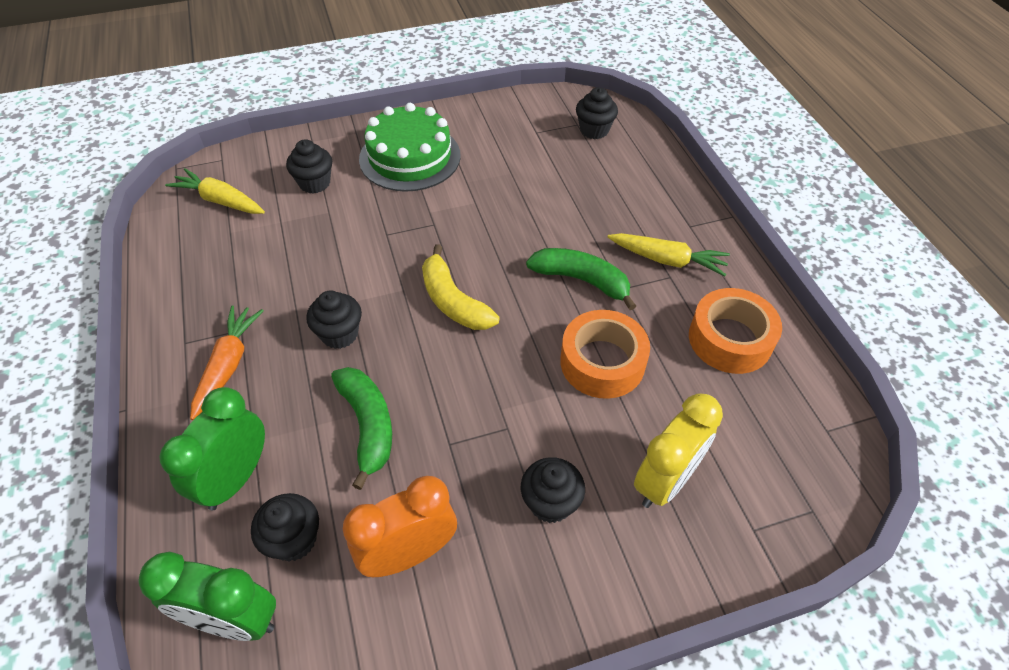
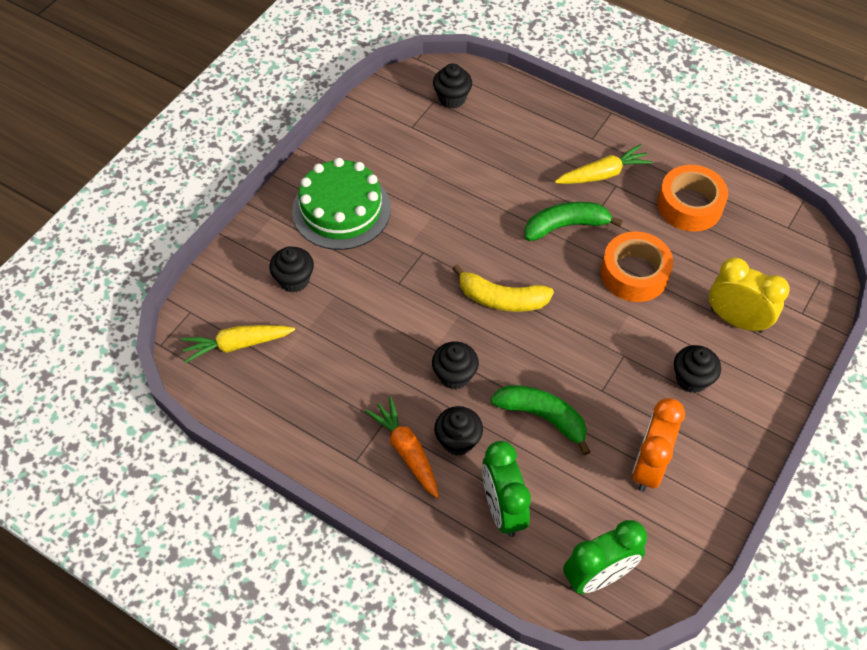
camera: 40 degrees left, 5 degrees up
black cupcake [251,493,319,562] -> black cupcake moved to [434,406,483,456]
yellow clock [634,393,723,508] -> yellow clock turned 60 degrees counterclockwise [709,257,790,333]

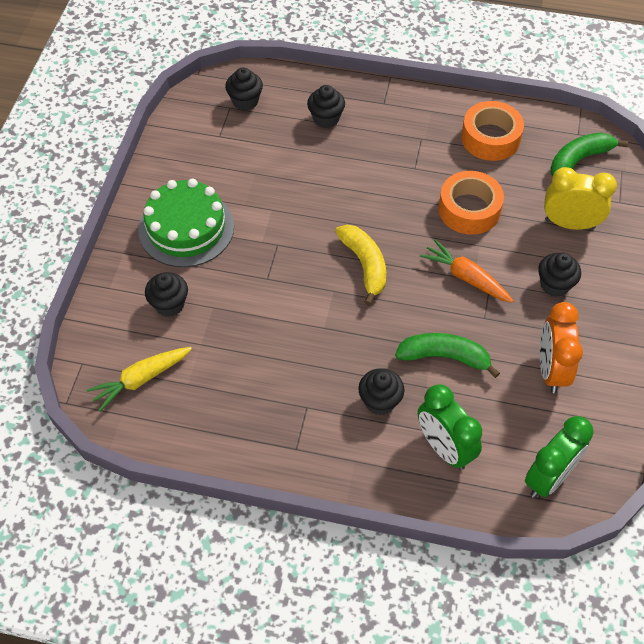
camera: 20 degrees left, 0 degrees up
orange carrot [365,396,439,498] -> orange carrot moved to [420,239,513,303]
black cupcake [432,342,479,389] -> black cupcake moved to [307,85,345,128]
yellow banana [452,264,554,312] -> yellow banana turned 105 degrees counterclockwise [335,225,386,306]
green banana [525,202,623,241] -> green banana moved to [551,132,628,176]
yellow carrot [555,144,653,184] -> none

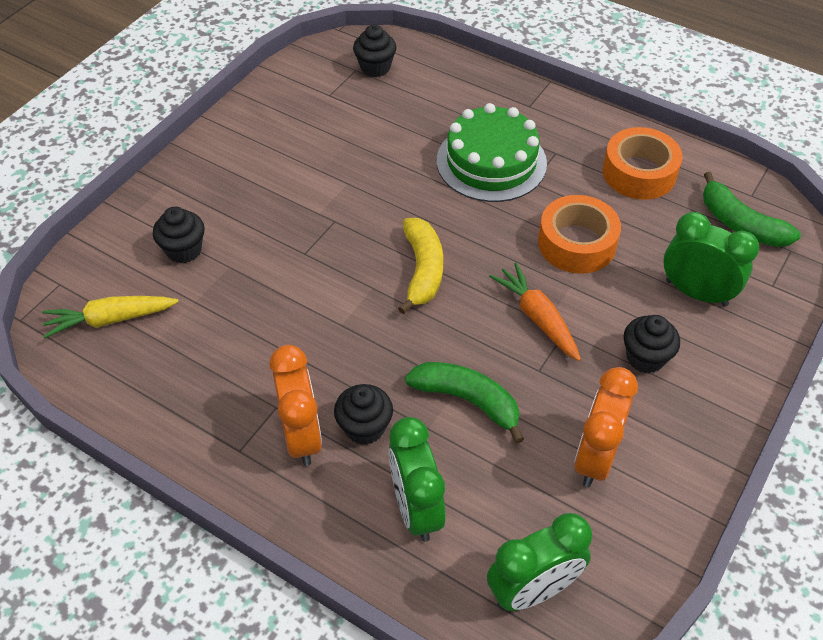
camera: 20 degrees right, 5 degrees down
green cake [138,178,234,267] -> green cake moved to [437,103,547,202]
black cupcake [307,85,345,128] -> none
yellow clock [544,167,617,230] -> green clock [663,212,759,307]
green banana [551,132,628,176] -> green banana turned 120 degrees counterclockwise [703,172,801,247]
none -> orange clock [270,345,322,466]

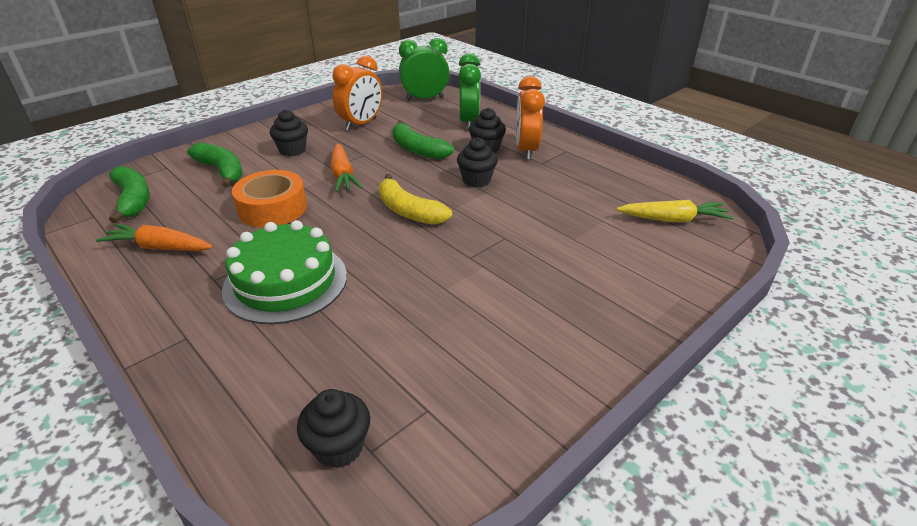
camera: 165 degrees left, 15 degrees down
black cupcake [153,207,205,263] -> black cupcake moved to [457,137,498,188]
yellow banana [398,218,443,314] -> yellow banana turned 60 degrees counterclockwise [379,174,452,225]
orange tape [603,127,683,200] -> orange carrot [96,223,213,251]
green clock [663,212,759,307] -> green banana [187,142,243,188]

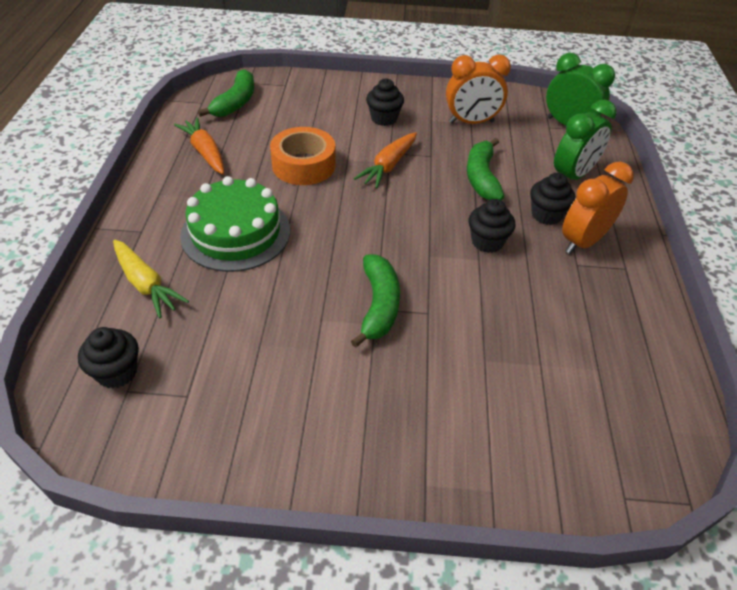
camera: 45 degrees right, 10 degrees up
green banana [187,142,243,188] -> green banana moved to [351,254,400,348]
yellow banana [379,174,452,225] -> none
yellow carrot [616,200,734,222] -> yellow carrot moved to [113,240,189,318]

